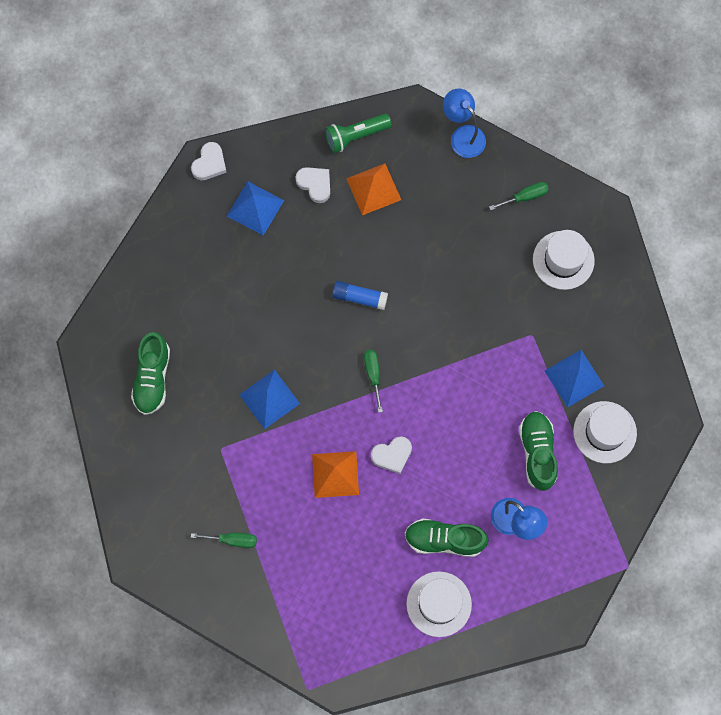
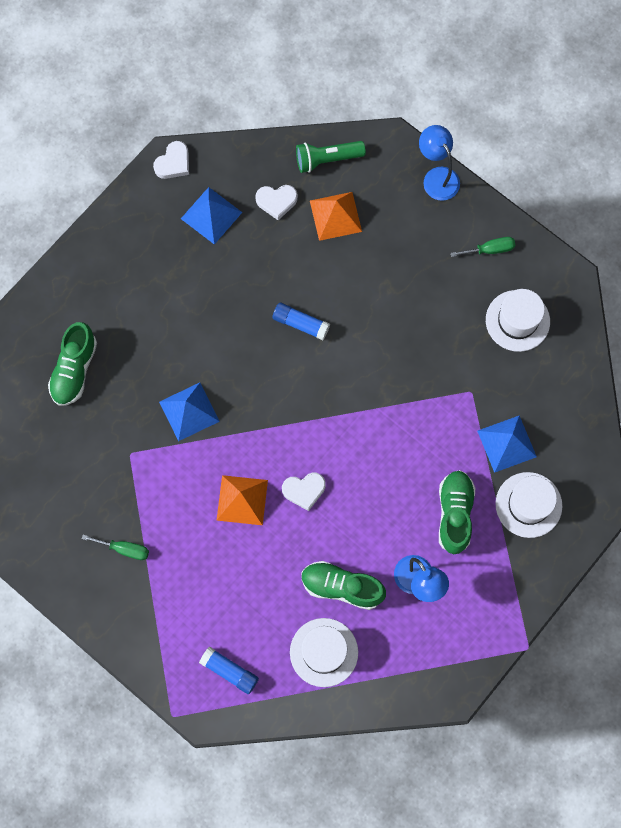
camera: 10 degrees right, 0 degrees up
white heart [295,167,330,203] -> white heart turned 120 degrees clockwise [255,185,298,220]
green screwdriver [364,350,383,413] -> none
none -> blue glue stick [199,646,259,694]

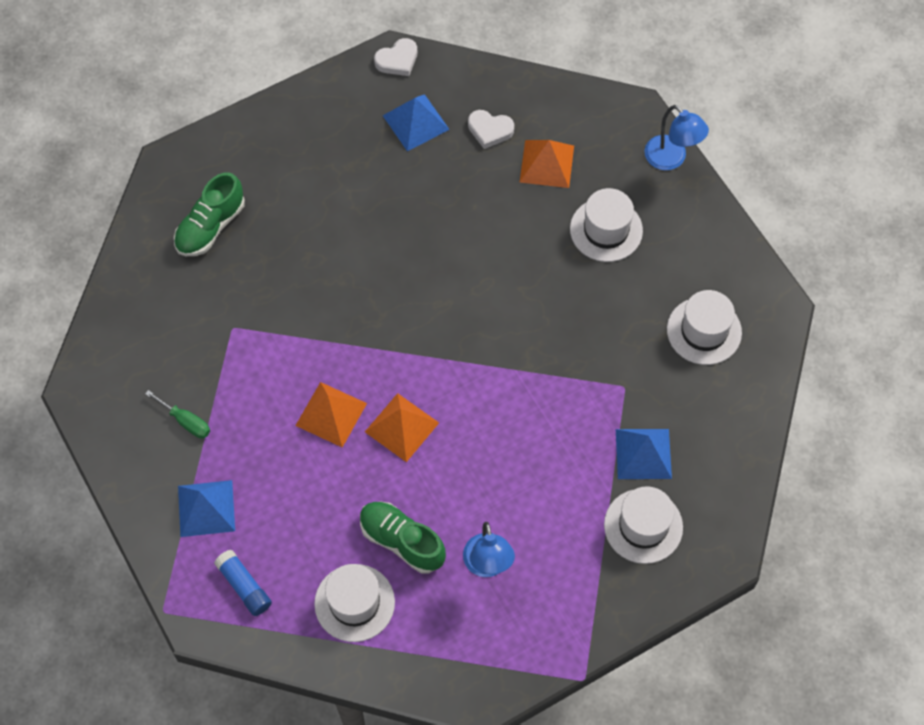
camera: 20 degrees right, 10 degrees down
blue pyramid [159,383,220,441] -> blue pyramid moved to [178,480,235,537]
blue glue stick [272,302,330,340] -> none
white heart [282,473,326,511] -> orange pyramid [365,393,439,462]
green flashlight [296,141,366,173] -> none
blue lamp [419,125,460,201] -> blue lamp turned 150 degrees clockwise [644,105,709,170]
green shoe [439,470,475,554] -> none
green screwdriver [450,237,515,257] -> none
none -> white hat [570,188,643,262]

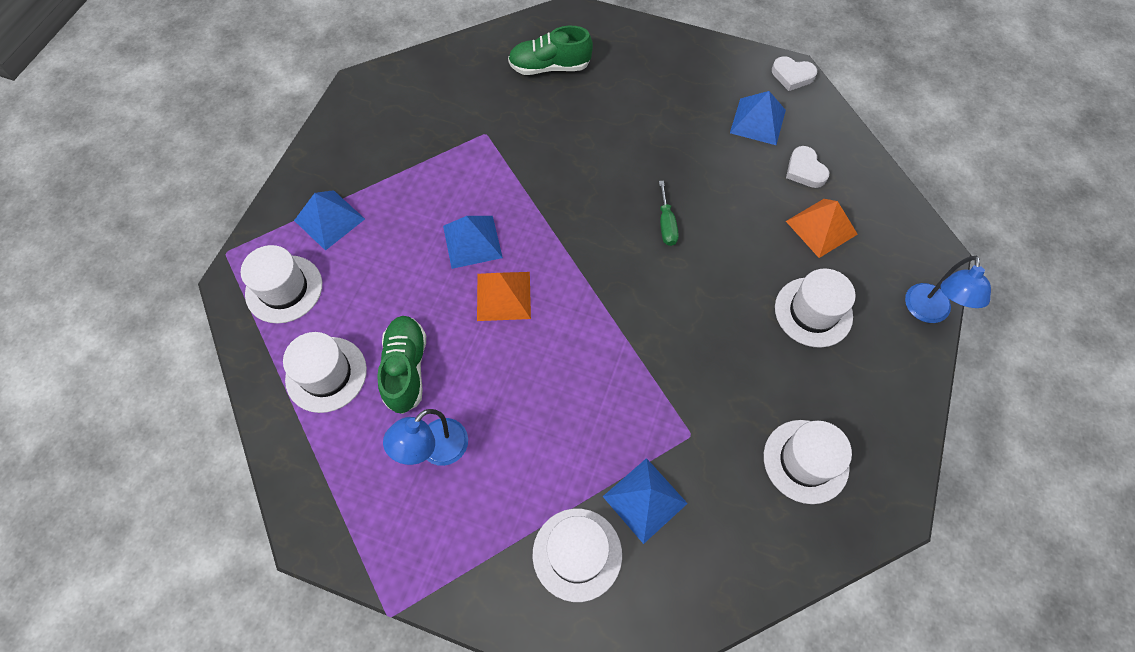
camera: 50 degrees right, 0 degrees up
green screwdriver [145,390,210,438] -> green screwdriver moved to [659,181,679,246]
blue glue stick [214,550,272,616] -> white hat [241,245,322,323]
orange pyramid [295,382,367,447] -> blue pyramid [443,216,503,269]

